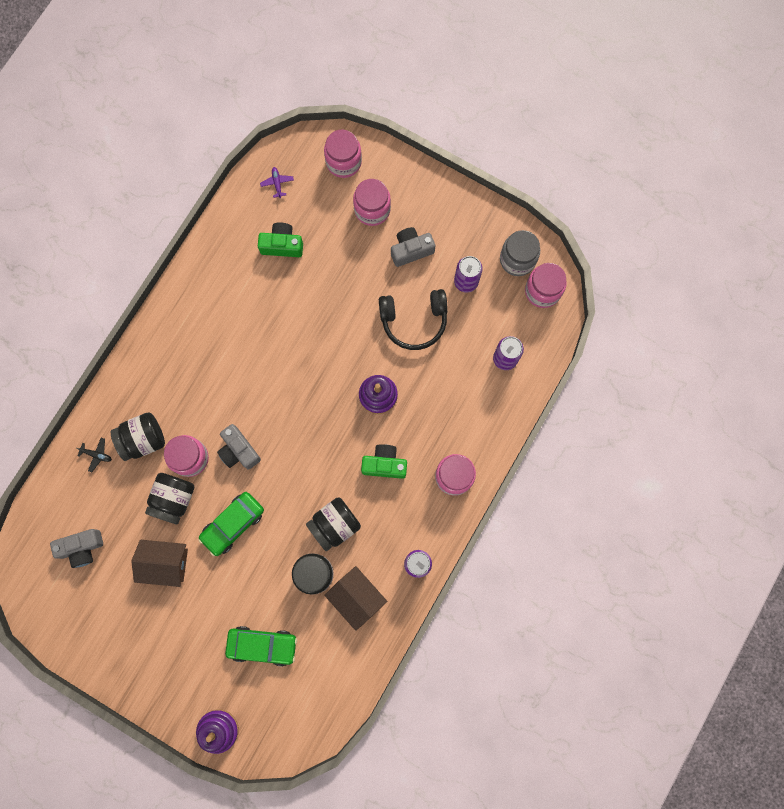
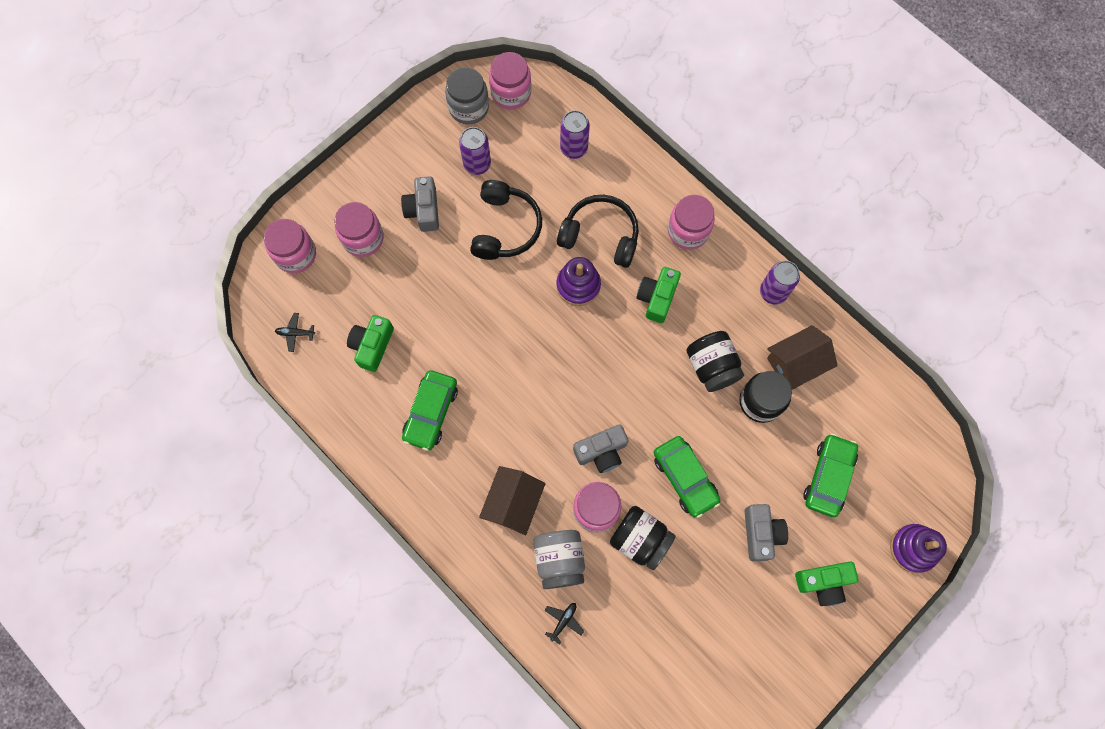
camera: 75 degrees left, 5 degrees down
grey camera [50,529,103,568] -> grey camera moved to [745,504,788,561]
black jar [111,412,165,461] -> grey jar [533,530,585,589]
brown house [131,540,188,587] -> brown house moved to [479,466,545,535]
purple plane [260,167,294,198] -> black plane [275,313,315,352]
none -> green car [402,370,458,451]
none -> black headphones [557,195,639,268]
none -> green camera [795,562,858,606]

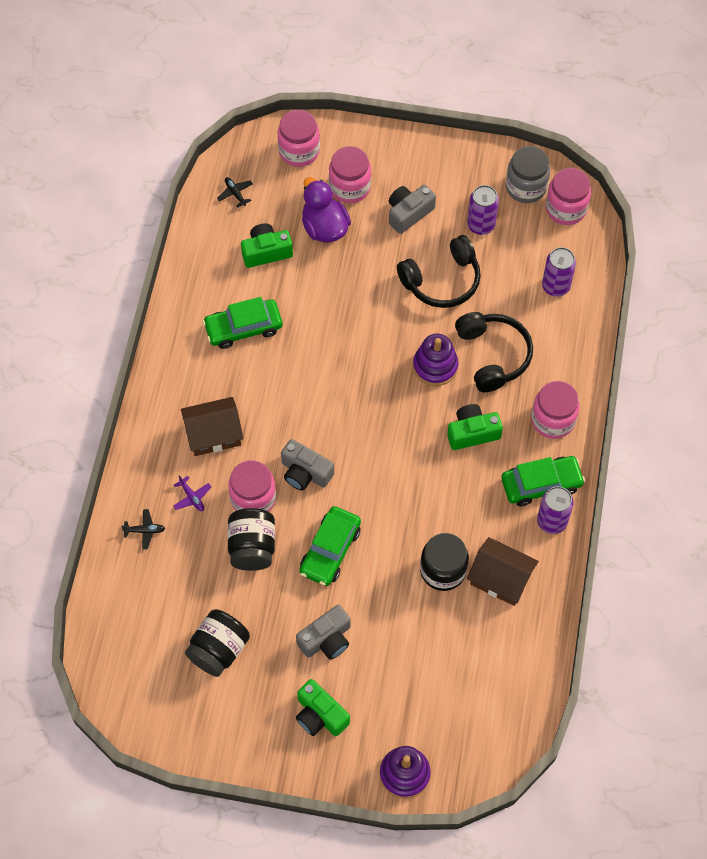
camera: 55 degrees right, 10 degrees down
grey jar [533,530,585,589] -> purple plane [173,475,211,511]
black jar [687,331,744,392] -> black jar moved to [185,609,250,677]
green car [804,434,858,517] -> green car moved to [501,456,585,506]
none -> purple duck [302,177,351,242]

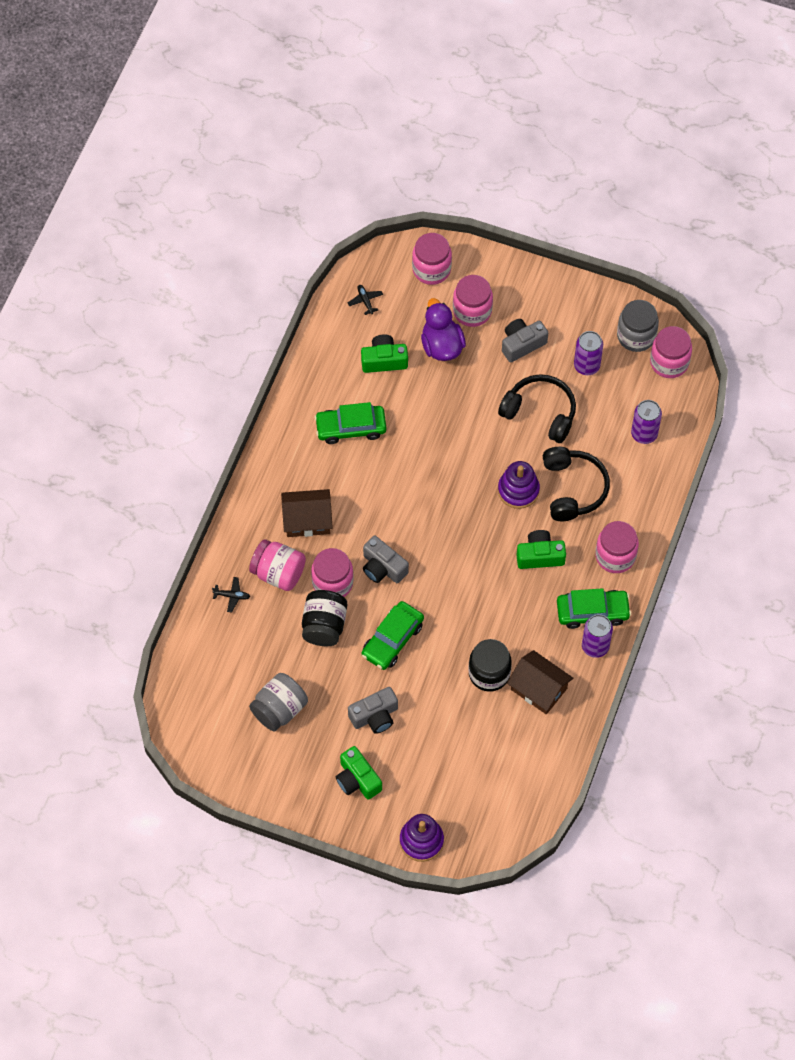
camera: 10 degrees right, 0 degrees up
purple plane [173,475,211,511] -> pink jar [249,539,306,591]
black jar [185,609,250,677] -> grey jar [249,673,308,731]
black headphones [397,235,481,308] -> black headphones turned 135 degrees counterclockwise [498,374,576,443]

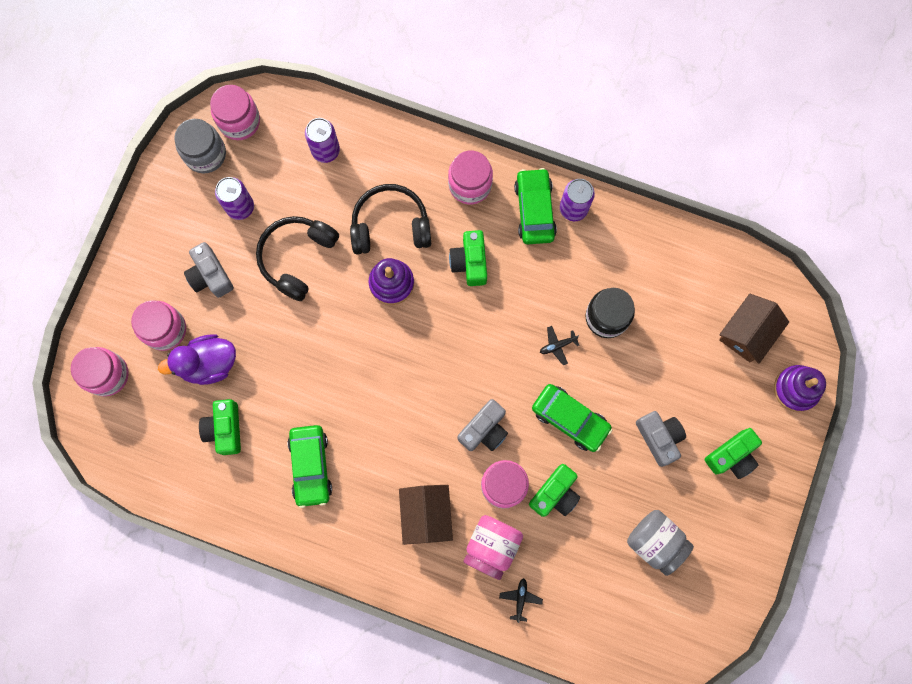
camera: 90 degrees left, 15 degrees up
black jar [302,590,347,646] -> green camera [529,464,580,517]
black plane [348,285,383,315] -> black plane moved to [540,326,580,365]
brown house [507,650,573,715] -> brown house moved to [719,294,789,364]

